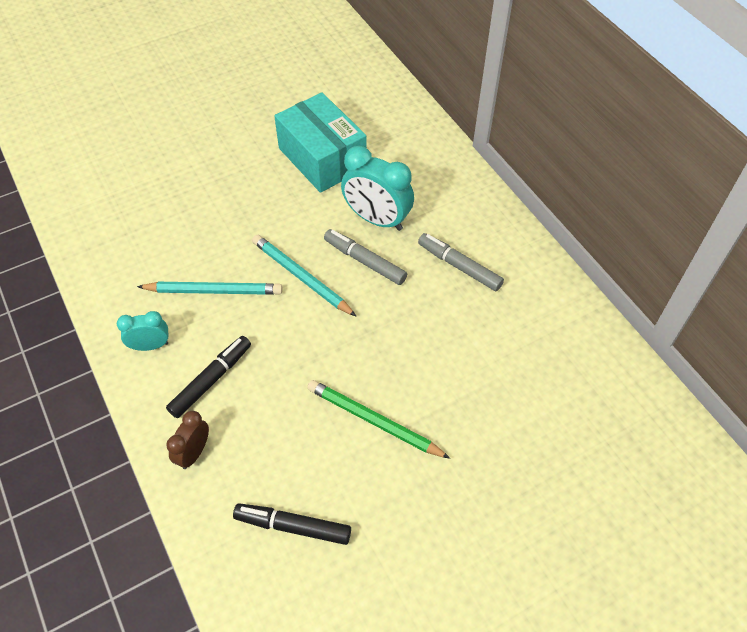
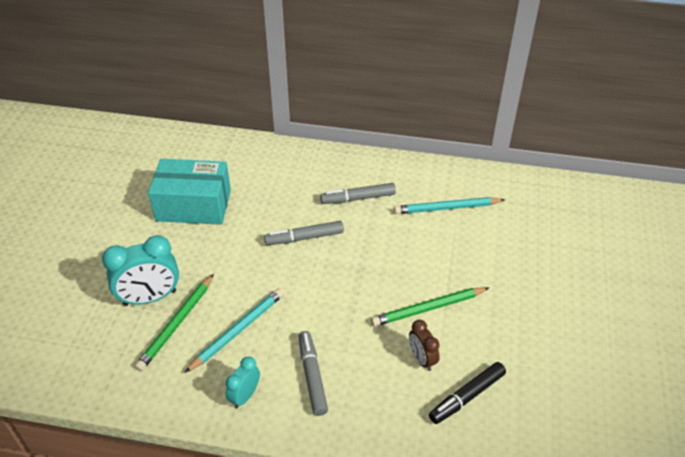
camera: 50 degrees left, 10 degrees down
black marker [166,336,251,418] -> grey marker [299,331,328,416]
brown clock [166,411,209,469] -> brown clock moved to [409,320,440,371]
turquoise pencil [252,235,357,317] -> turquoise pencil moved to [394,197,505,214]
turquoise clock [341,146,414,231] -> turquoise clock moved to [102,235,179,306]
none -> green pencil [135,274,214,371]

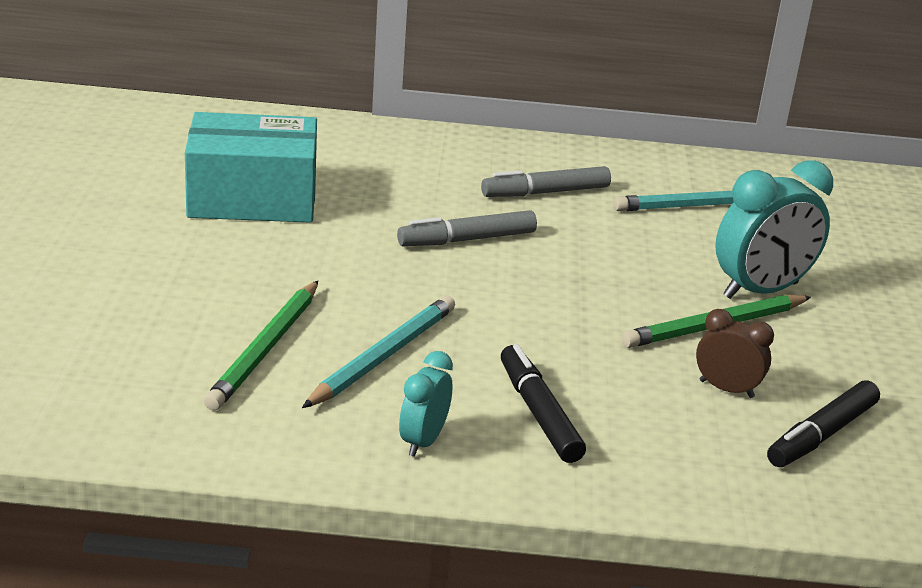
camera: 10 degrees left, 15 degrees down
turquoise clock [102,235,179,306] -> turquoise clock moved to [715,160,833,299]
grey marker [299,331,328,416] -> black marker [501,344,586,463]
brown clock [409,320,440,371] -> brown clock turned 150 degrees clockwise [696,309,774,398]

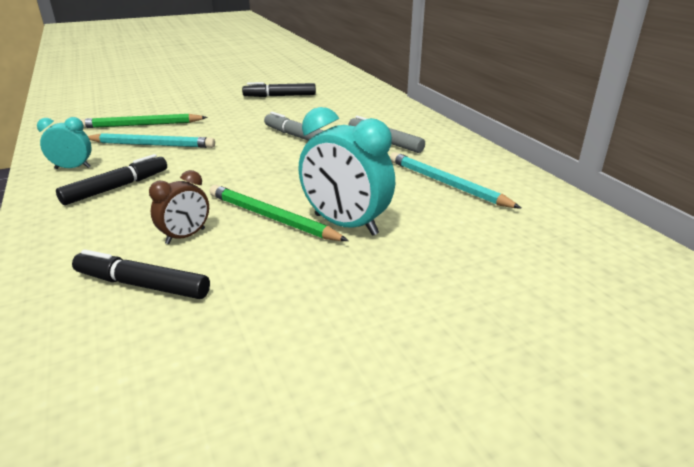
camera: 65 degrees right, 0 degrees up
turquoise box [185,112,317,223] -> black marker [242,82,316,97]
brown clock [696,309,774,398] -> brown clock turned 45 degrees clockwise [149,170,209,244]

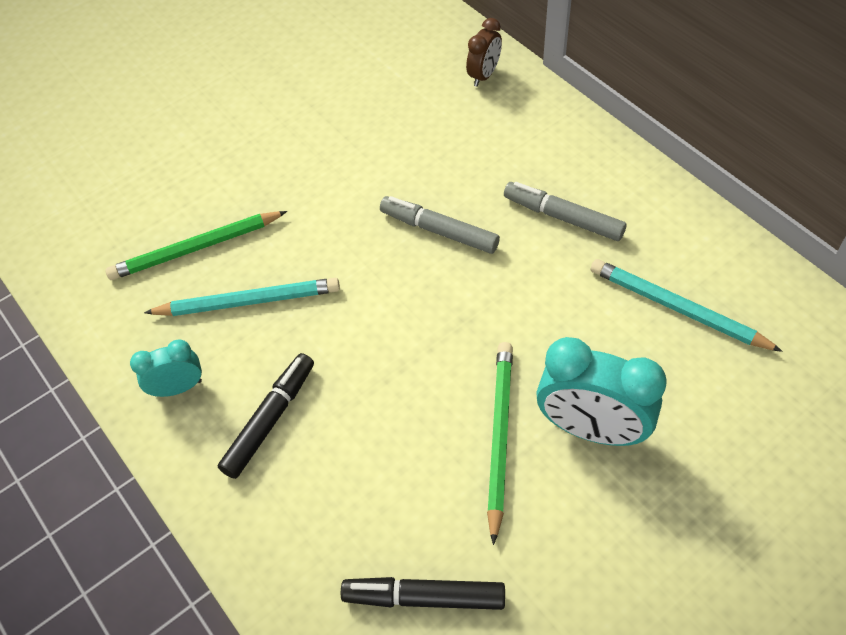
camera: 10 degrees left, 25 degrees up
brown clock [149,170,209,244] -> brown clock moved to [466,18,502,87]
green pencil [209,185,349,241] -> green pencil turned 75 degrees clockwise [487,342,513,545]
black marker [242,82,316,97] -> none

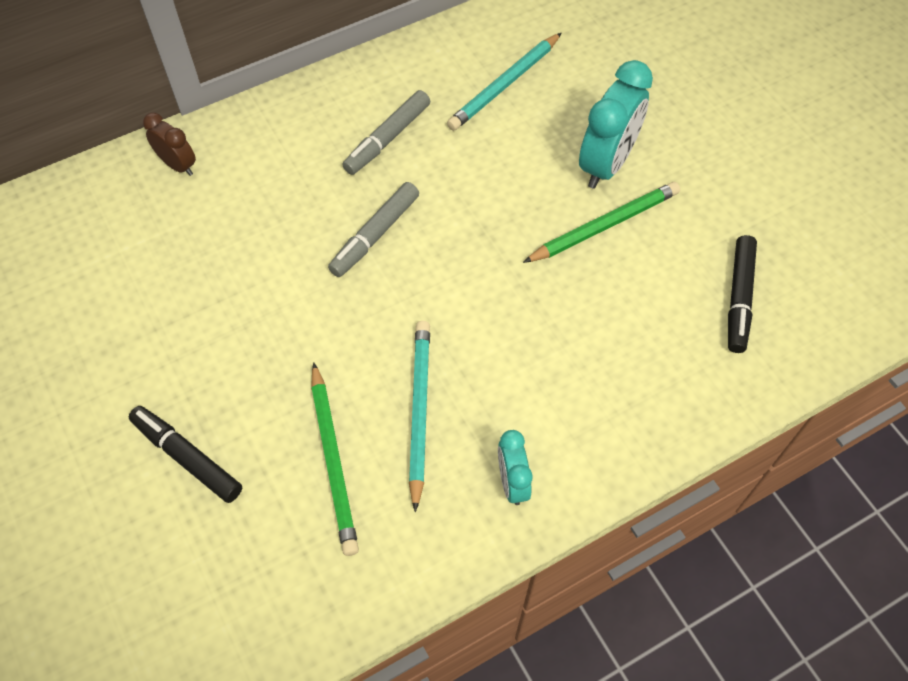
camera: 85 degrees left, 5 degrees up
black marker [218,353,314,479] -> black marker moved to [129,406,242,503]
green pencil [487,342,513,545] -> green pencil turned 135 degrees clockwise [523,182,680,263]

